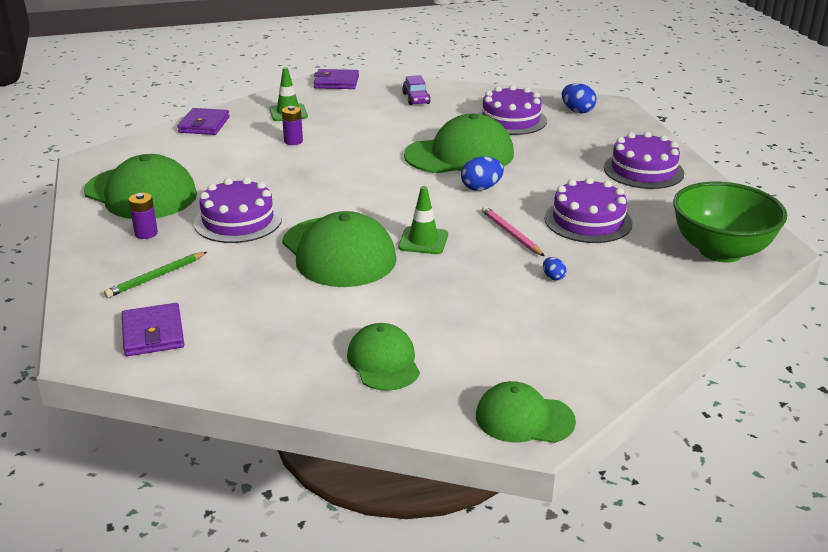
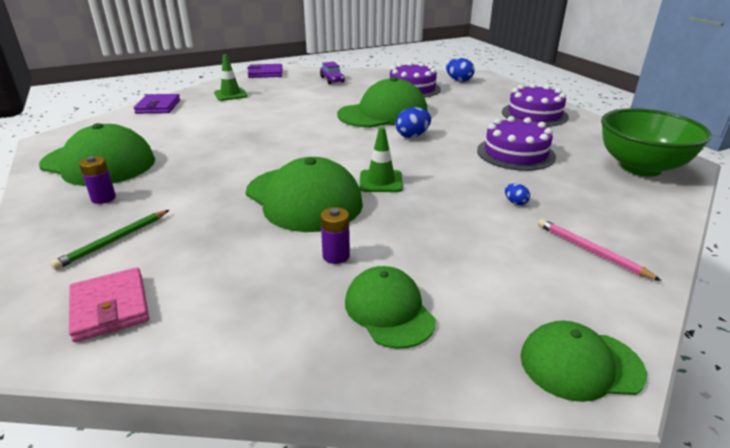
camera: 10 degrees left, 0 degrees up
purple wallet [122,303,184,356] -> pink wallet [69,268,149,342]
purple cake [194,177,282,243] -> none
purple battery [282,106,303,145] -> purple battery moved to [320,207,350,264]
pink pencil [482,206,544,256] -> pink pencil moved to [538,219,662,281]

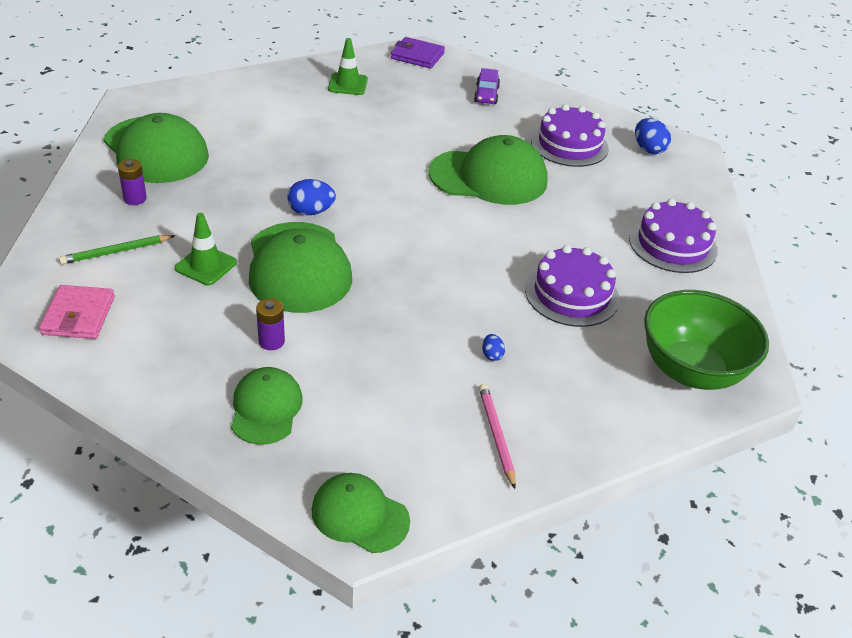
camera: 25 degrees right, 10 degrees up
purple wallet [134,94,180,114] -> none
green traffic cone [359,127,403,192] -> green traffic cone moved to [175,213,237,285]
blue egg [395,107,431,138] -> blue egg moved to [287,179,336,215]

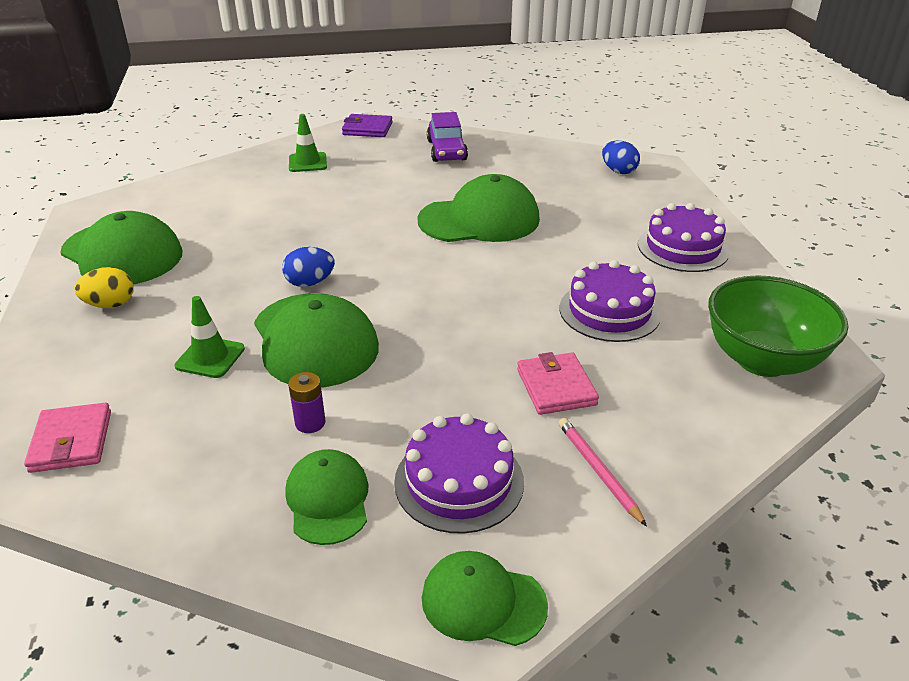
camera: 10 degrees left, 5 degrees down
green pencil [59,235,175,264] -> none
purple battery [118,159,147,205] -> yellow egg [74,267,134,308]
purple car [474,68,500,104] -> purple car [427,112,468,162], size x1.51
blue egg [482,334,505,361] -> pink wallet [517,352,599,415]
purple cake [531,104,609,167] -> purple cake moved to [394,413,524,534]

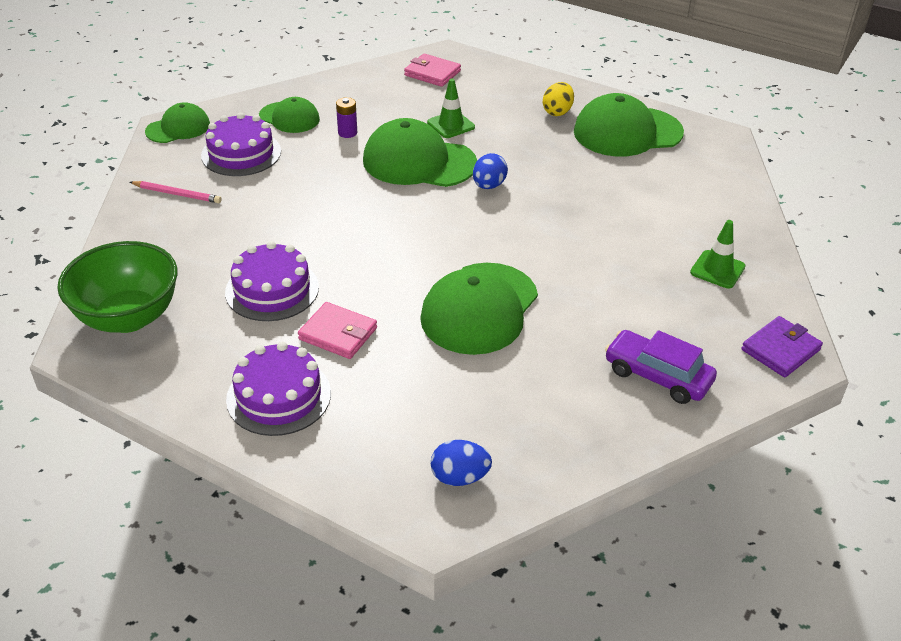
camera: 130 degrees right, 5 degrees up
pink wallet [517,352,599,415] -> pink wallet moved to [298,302,377,359]

